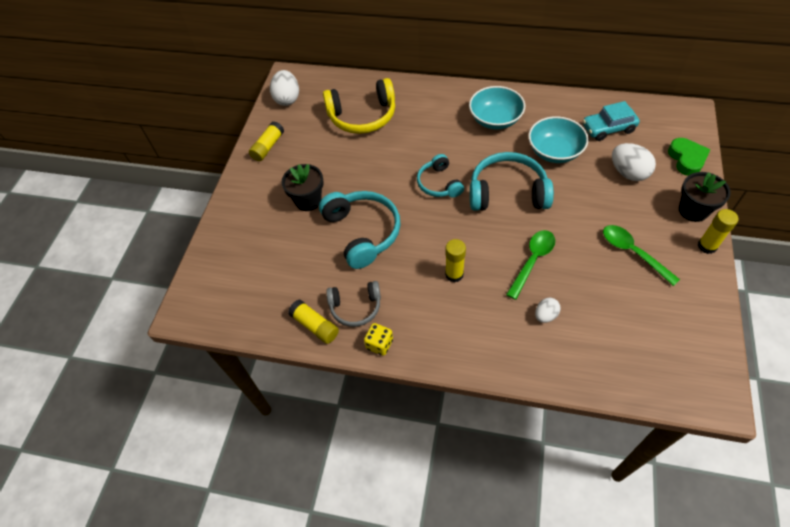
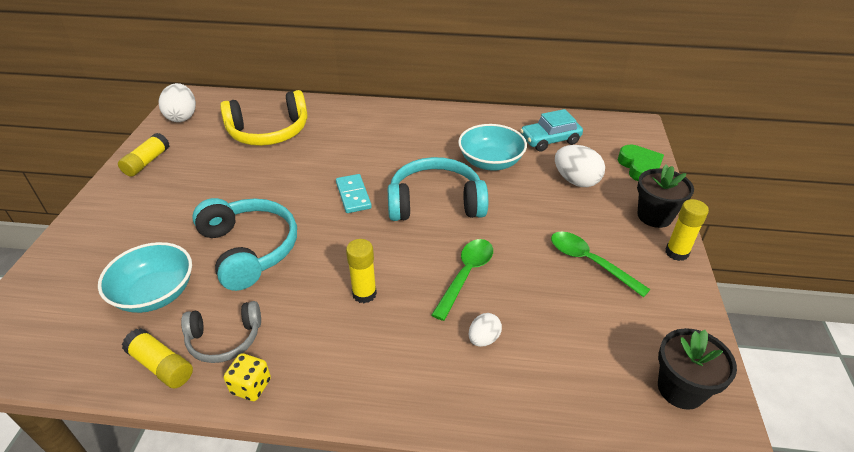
camera: 10 degrees left, 15 degrees down
black flower pot [282,164,324,211] -> black flower pot moved to [658,328,737,410]
turquoise headphones [417,154,464,198] -> turquoise domino [336,174,372,213]
turquoise bowl [469,86,525,130] -> turquoise bowl moved to [98,242,192,313]

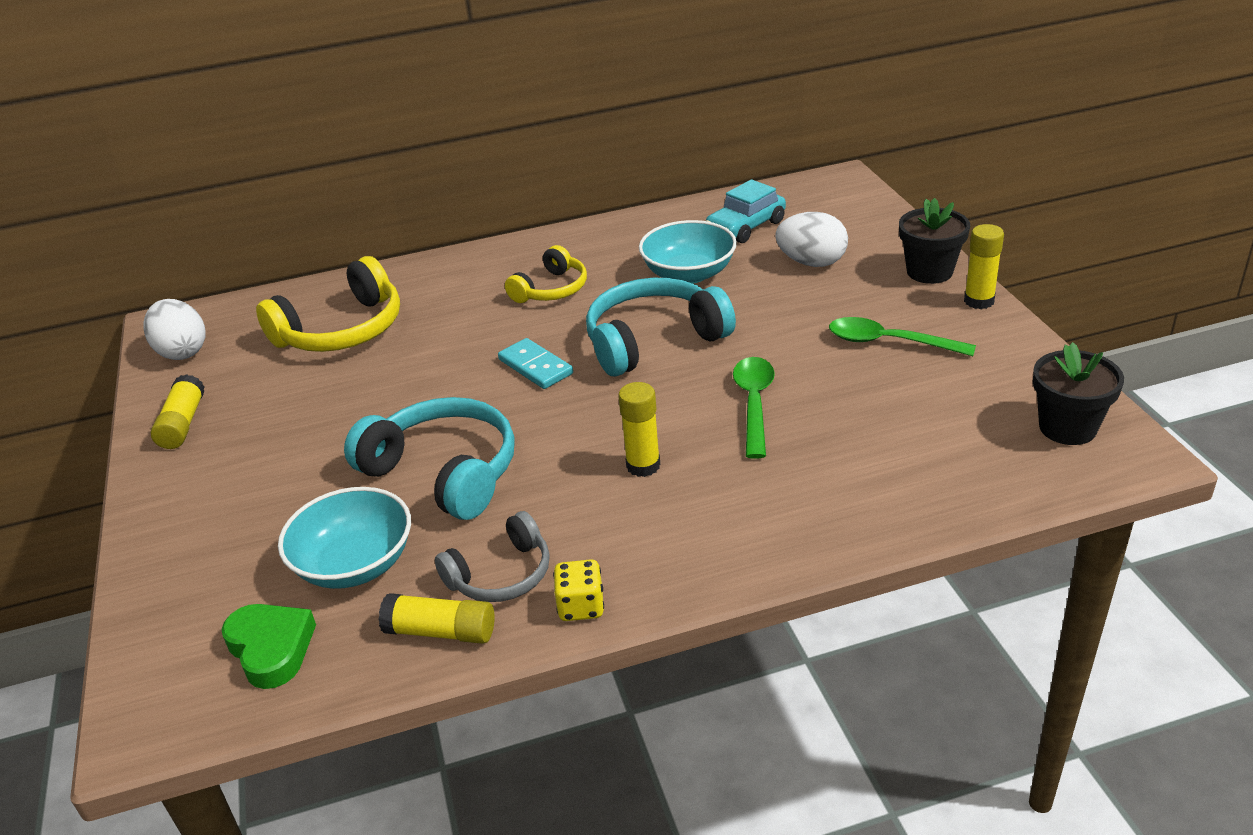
camera: 20 degrees left, 5 degrees down
white egg [469,313,502,347] -> none
green heart [618,145,664,181] -> green heart moved to [222,604,316,689]
none -> yellow headphones [505,245,587,303]

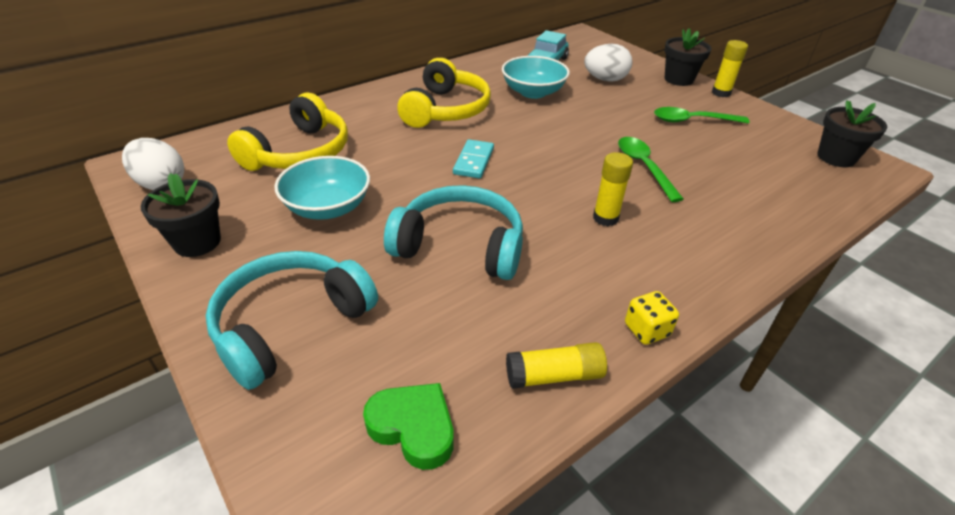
camera: 25 degrees left, 5 degrees up
yellow glue stick [151,374,205,449] -> black flower pot [141,173,221,257]
turquoise bowl [278,487,411,589] -> turquoise bowl moved to [274,156,370,220]
grey headphones [435,511,550,602] -> none
turquoise domino [498,338,573,389] -> turquoise domino turned 75 degrees clockwise [453,139,494,178]
yellow headphones [505,245,587,303] -> yellow headphones [397,58,491,128], size x1.65
turquoise headphones [586,278,736,376] -> turquoise headphones moved to [206,251,378,390]

